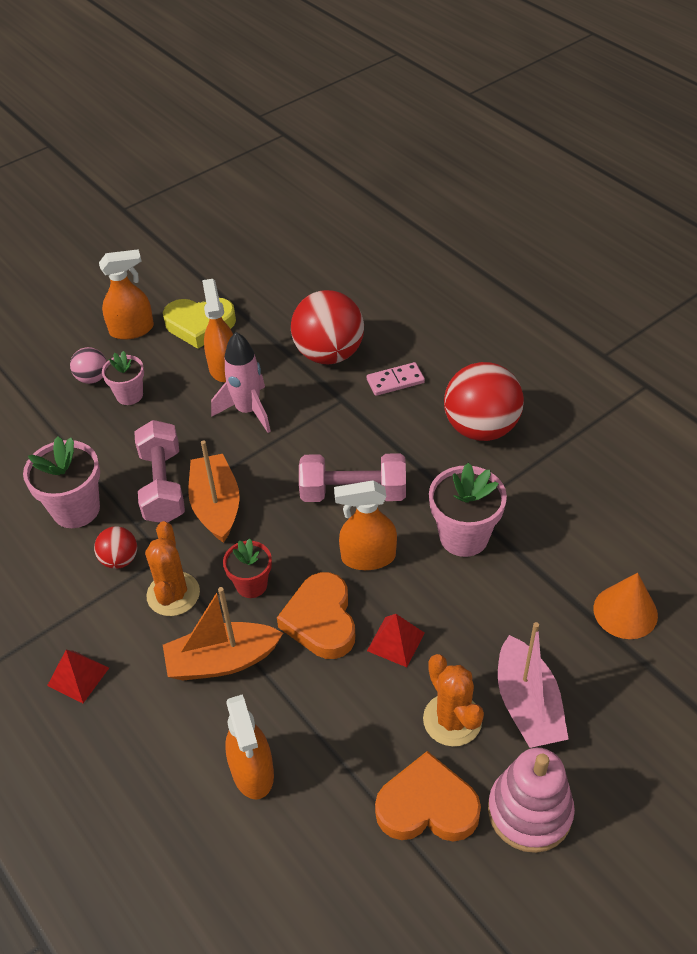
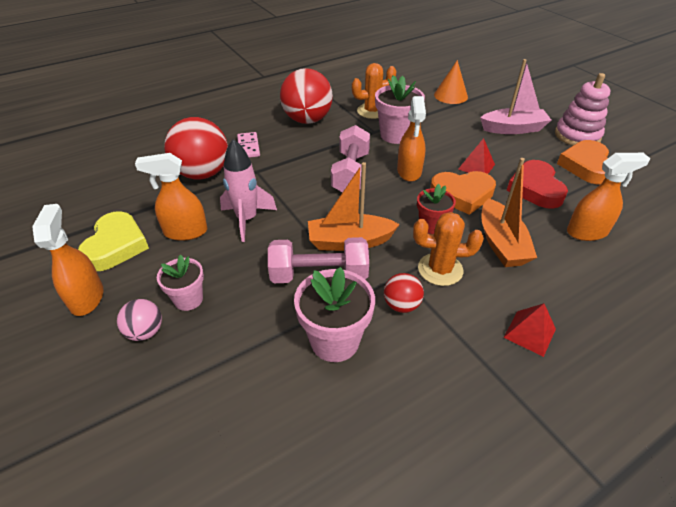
camera: 85 degrees left, 5 degrees down
orange cactus [423,654,484,747] -> orange cactus moved to [352,63,396,119]
none -> red heart [506,160,568,209]

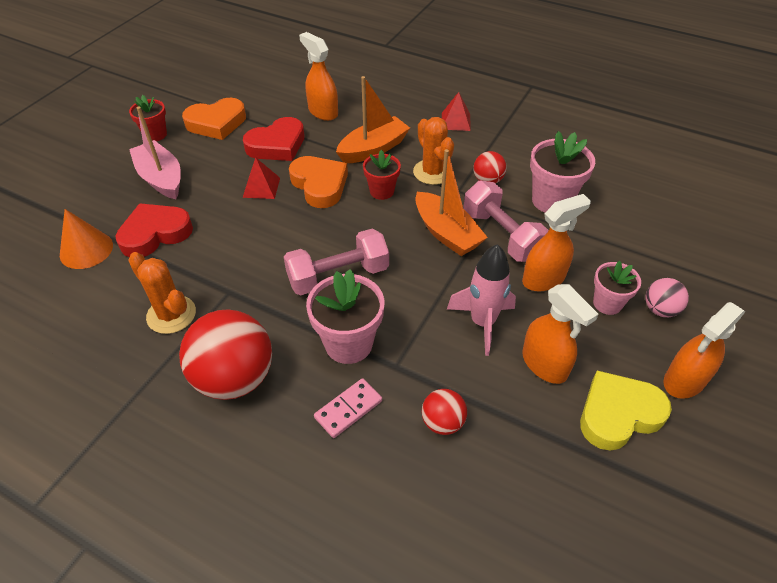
camera: 120 degrees left, 5 degrees up
red ball [164,117,228,179] -> red ball [422,389,467,435], size x0.49
pink flower pot [375,75,425,144] -> pink flower pot moved to [306,269,384,364]
orange spray bottle [397,96,426,182] -> orange spray bottle moved to [522,194,591,292]
pink stacking toy [555,73,610,146] -> red flower pot [129,95,167,141]
none -> red heart [116,203,193,257]

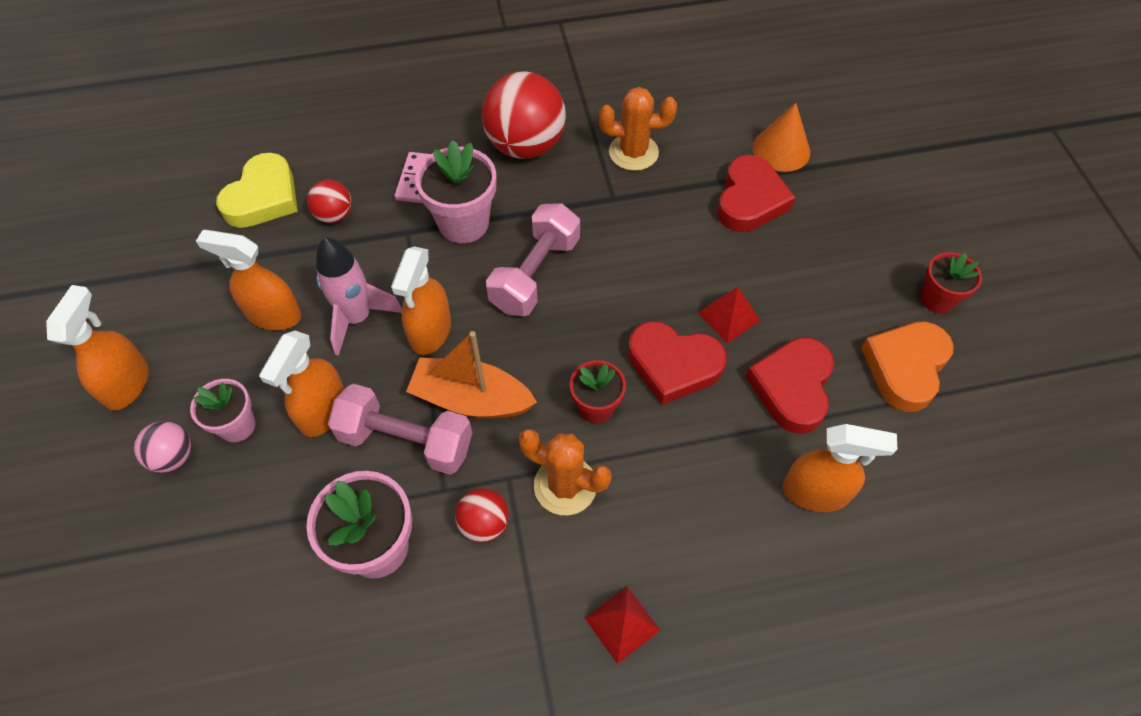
camera: 140 degrees right, 10 degrees up
pink boat [129,107,181,199] -> none
orange heart [289,156,348,208] -> red heart [628,321,727,405]
orange boat [336,76,410,163] -> none
yellow heart [580,370,672,451] -> yellow heart moved to [216,153,298,228]
none -> orange spray bottle [391,246,451,355]

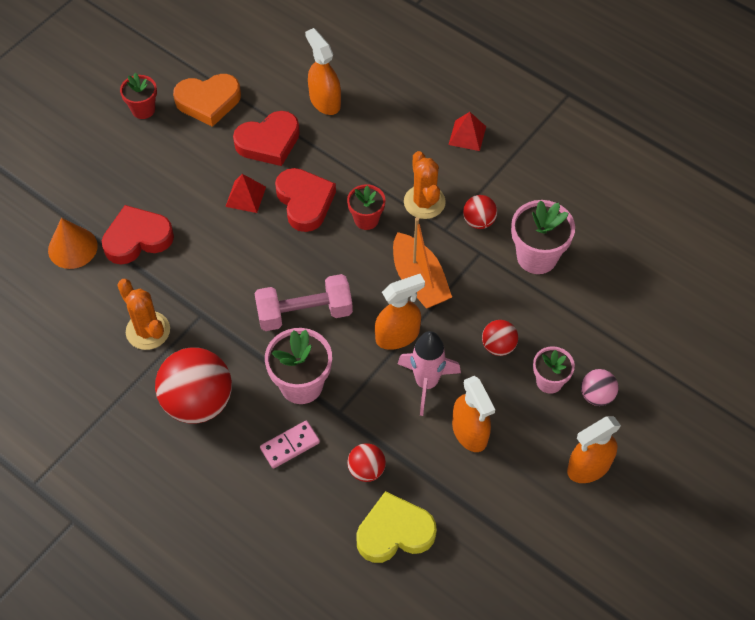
camera: 130 degrees left, 0 degrees up
orange spray bottle [259,330,344,437] -> red ball [482,320,518,356]
pink dumbbell [328,384,472,475] -> none

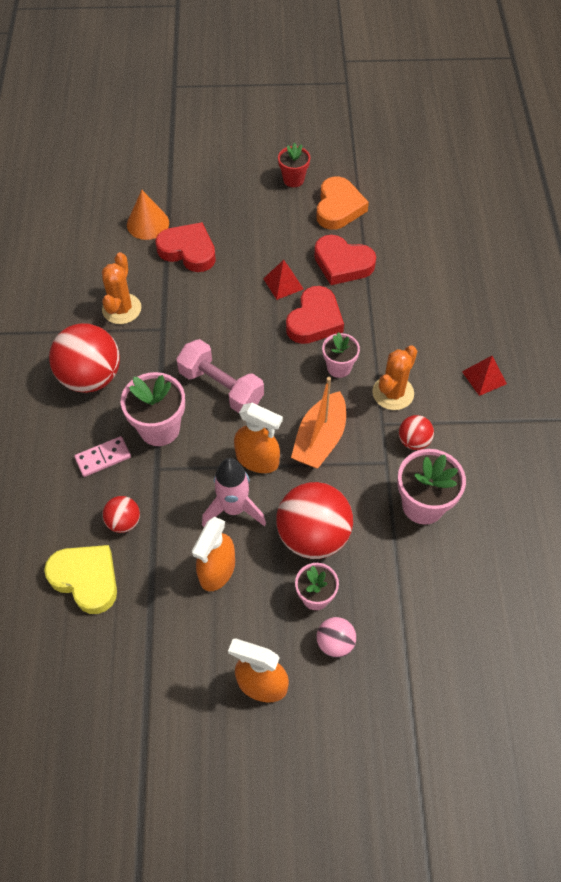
camera: 50 degrees right, 0 degrees up
orange heart [173,74,241,127] -> orange heart turned 120 degrees counterclockwise [316,176,369,230]
pink domino [260,420,320,469] -> pink domino turned 45 degrees counterclockwise [74,436,131,477]
orange spray bottle [305,28,341,115] -> none
red flower pot [347,184,385,230] -> pink flower pot [322,332,360,378]
red ball [482,320,518,356] -> red ball [276,482,353,559], size x2.02

